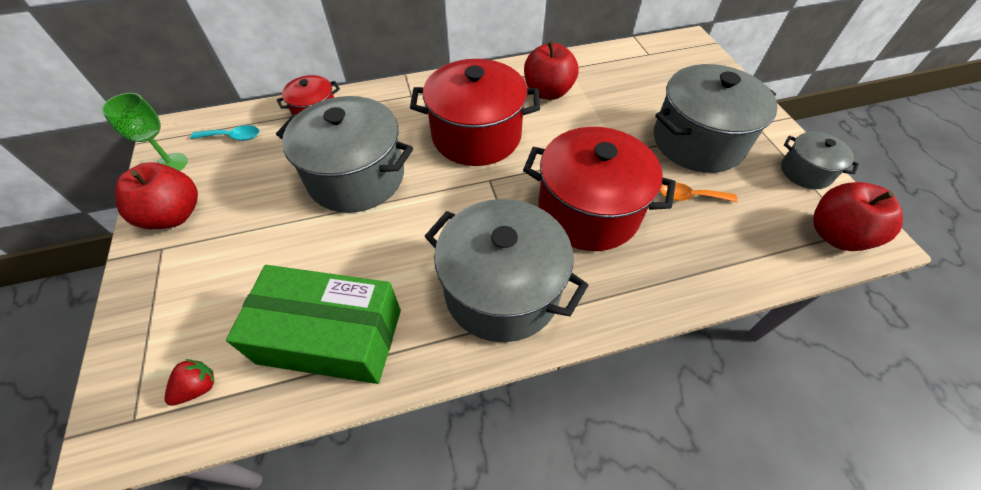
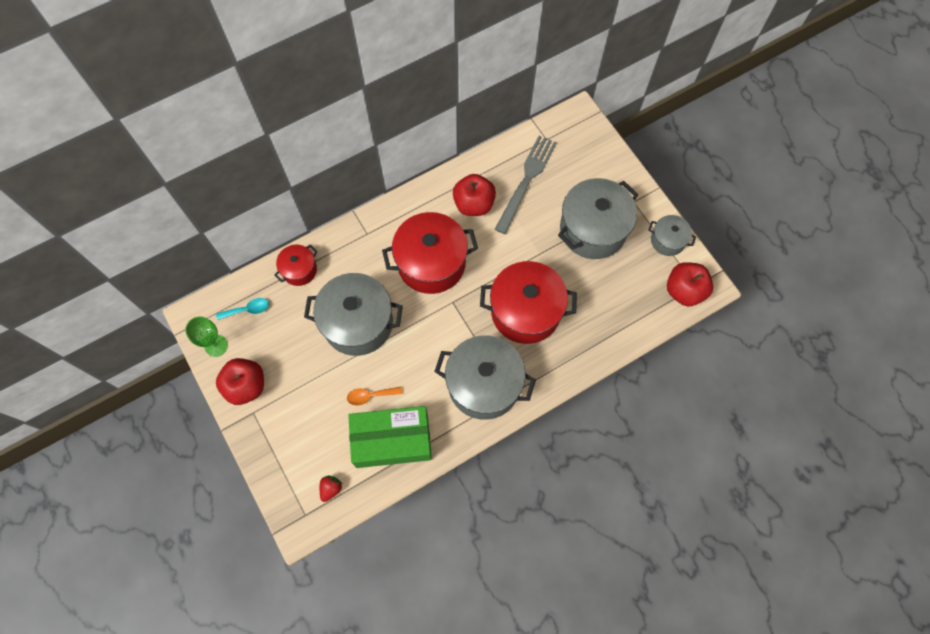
camera: 15 degrees left, 15 degrees up
orange spoon [660,183,738,202] -> orange spoon moved to [347,387,403,406]
none -> grey fork [495,135,557,234]

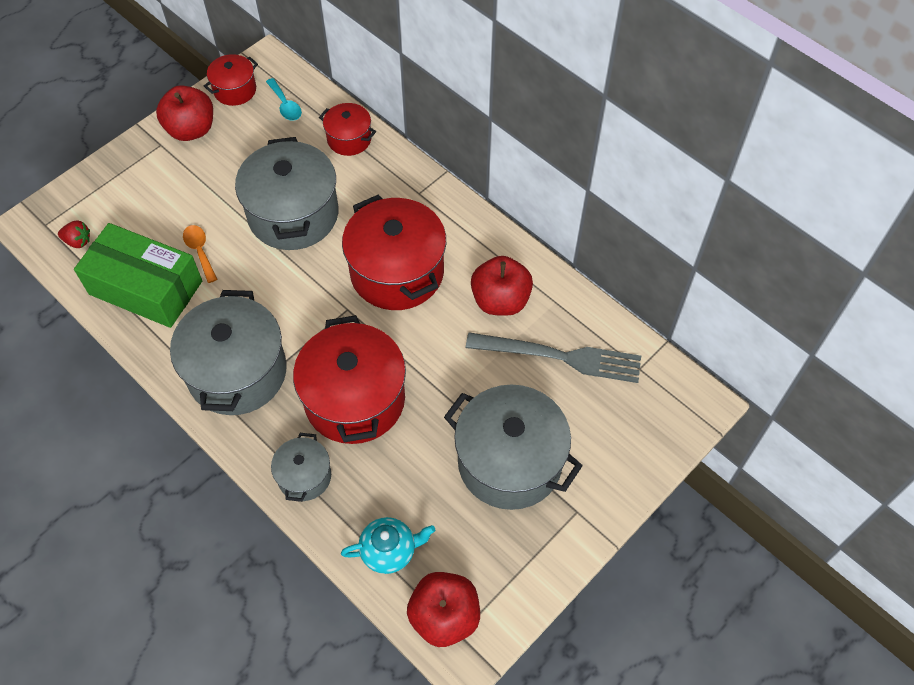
camera: 75 degrees right, 10 degrees down
green goblet [185,316,228,357] -> red pot [204,54,258,106]
green box [348,406,432,468] -> green box turned 45 degrees counterclockwise [74,223,202,328]
grey pot [648,215,696,256] -> grey pot moved to [271,433,331,502]
none -> turquoise teapot [341,517,435,574]

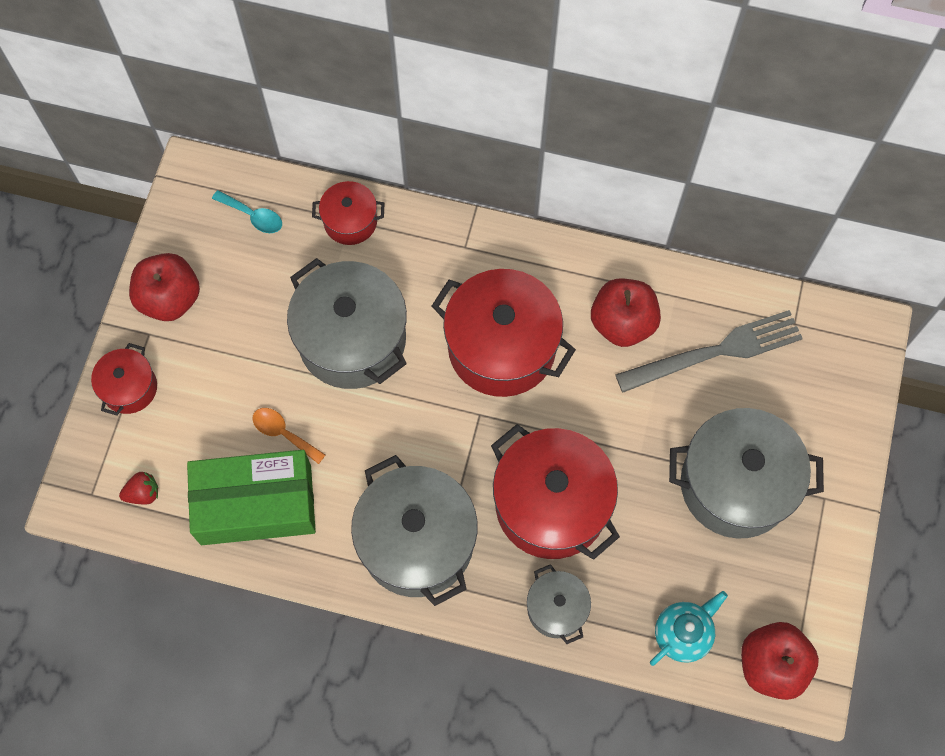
camera: 30 degrees left, 10 degrees up
red pot [204,54,258,106] -> red pot moved to [91,343,157,416]

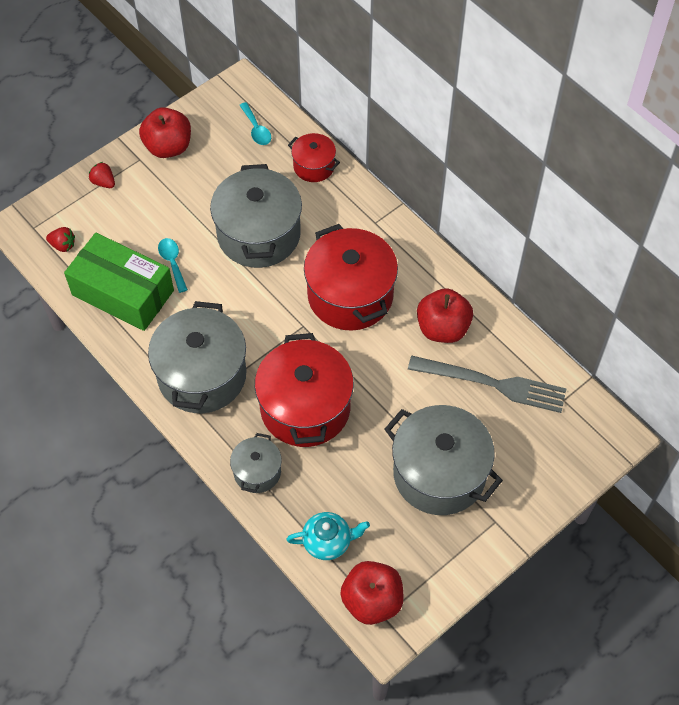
camera: 35 degrees right, 10 degrees down
red pot [91,343,157,416] -> red strawberry [89,162,115,188]
orange spoon [253,408,325,464] -> turquoise spoon [158,238,188,293]

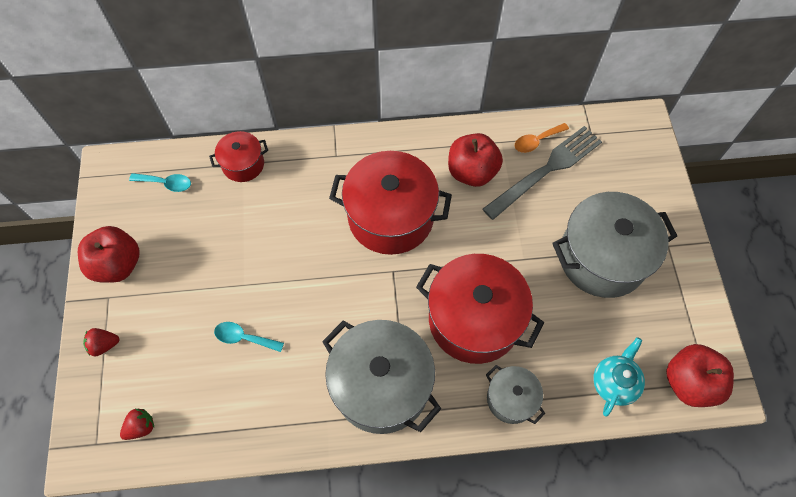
camera: 55 degrees left, 5 degrees up
green box [64,233,174,331] -> none
grey pot [210,164,302,268] -> none
none -> orange spoon [515,123,569,153]

